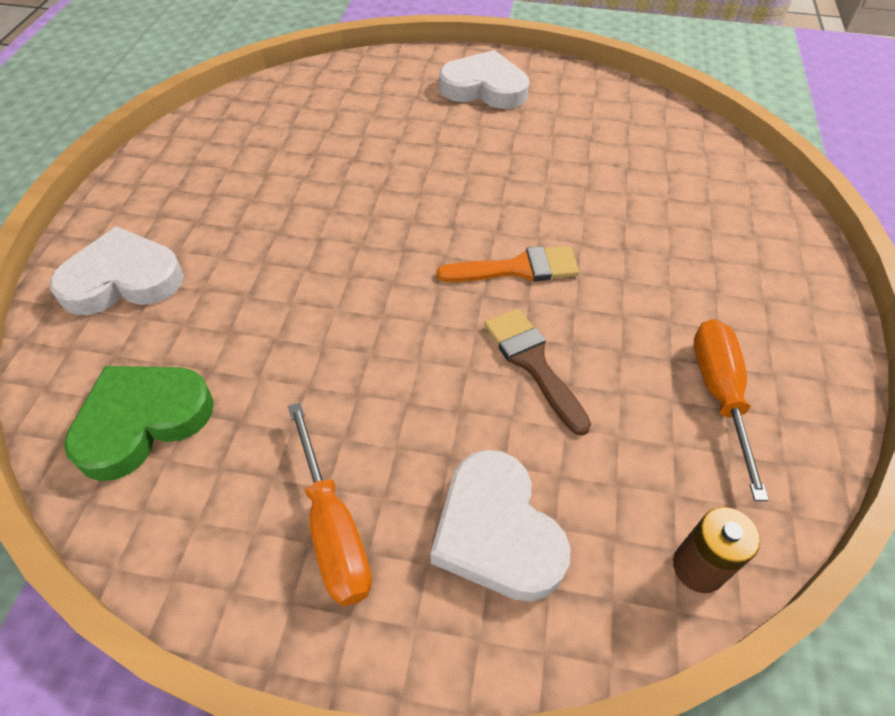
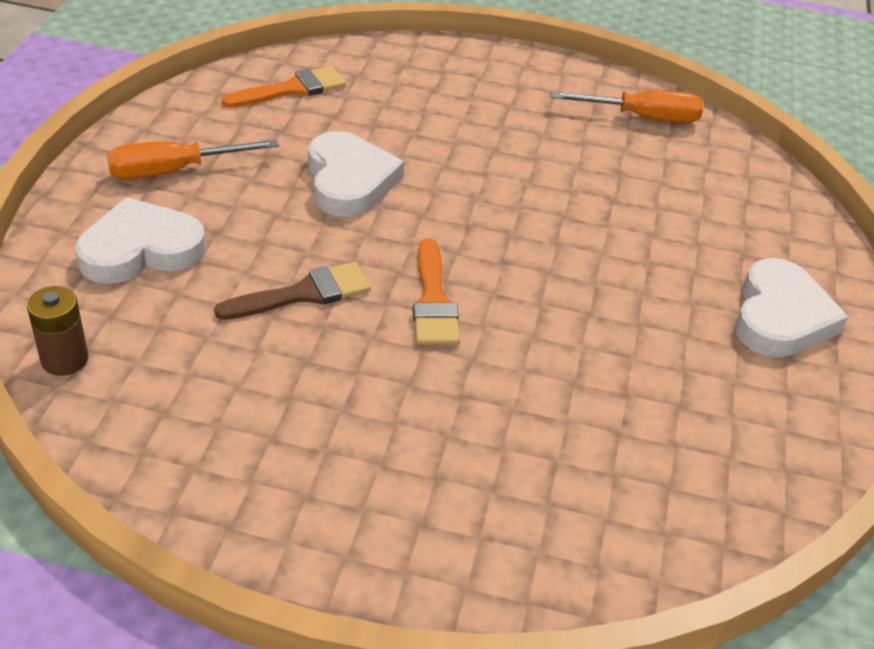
camera: 90 degrees right, 10 degrees down
white heart [49,227,184,315] -> white heart moved to [308,131,404,217]
green heart [64,366,214,481] -> orange brush [222,66,346,108]
orange screwdriver [694,319,769,501] -> orange screwdriver moved to [551,90,703,123]

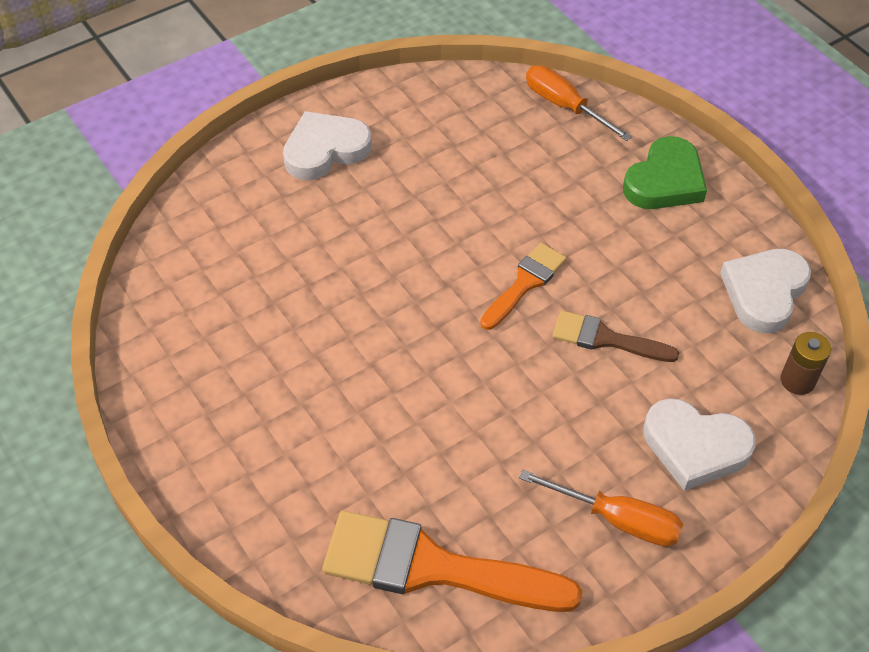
camera: 135 degrees left, 10 degrees up
orange brush [222,66,346,108] -> orange brush [322,511,583,612], size x1.80
white heart [308,131,404,217] -> white heart moved to [720,249,811,333]
orange screwdriver [551,90,703,123] -> orange screwdriver moved to [526,65,632,141]
none -> green heart [623,136,707,209]

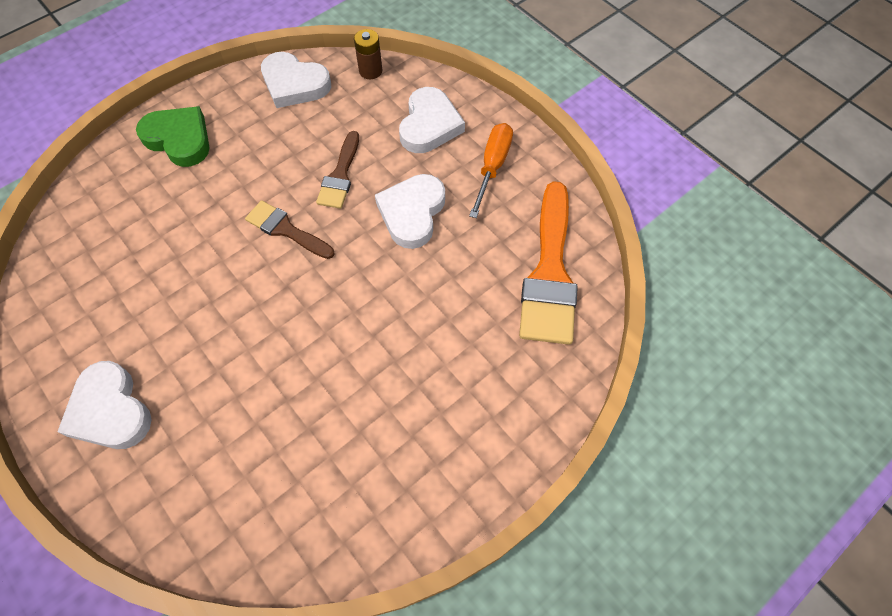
camera: 95 degrees left, 10 degrees up
orange brush [480,243,567,330] -> brown brush [245,200,334,259]
orange screwdriver [526,65,632,141] -> none
none -> white heart [375,174,445,249]

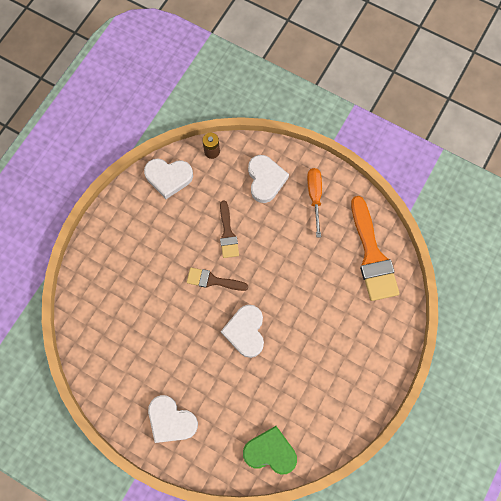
camera: 20 degrees left, 10 degrees up
green heart [136,106,210,167] -> green heart moved to [243,426,297,474]
white heart [375,174,445,249] -> white heart moved to [221,305,264,358]

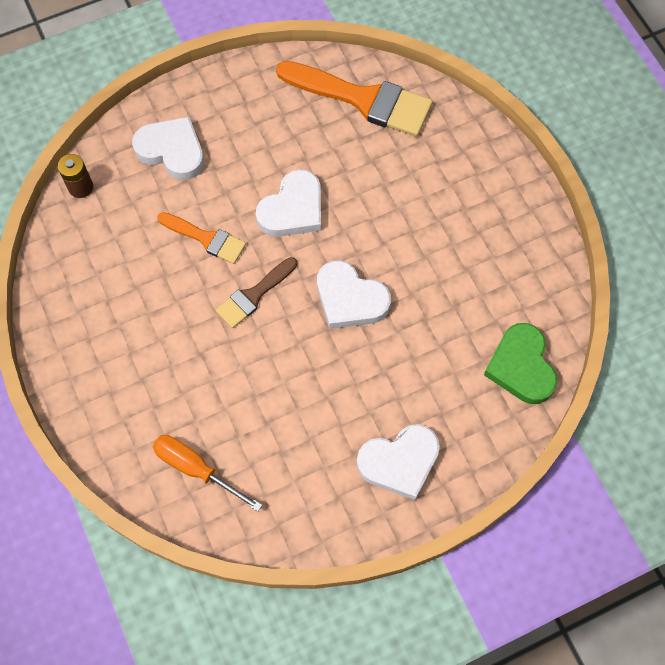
camera: 55 degrees left, 5 degrees down
white heart [144,159,193,199] -> white heart moved to [256,169,321,237]
brown brush [220,200,239,258] -> orange brush [157,212,246,264]
green heart [243,426,297,474] -> green heart turned 60 degrees counterclockwise [484,323,557,404]
orange screwdriver [307,168,322,238] -> orange screwdriver moved to [153,435,262,512]

